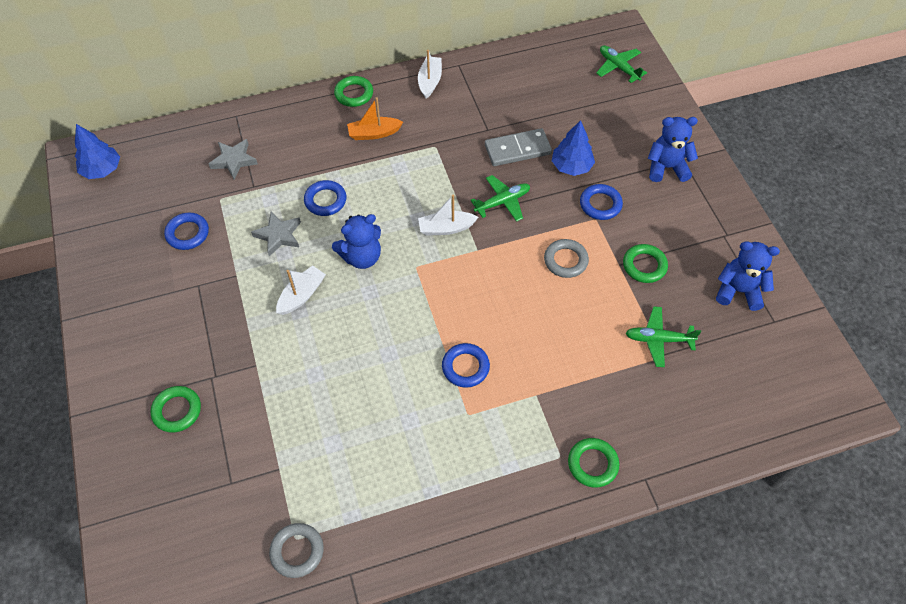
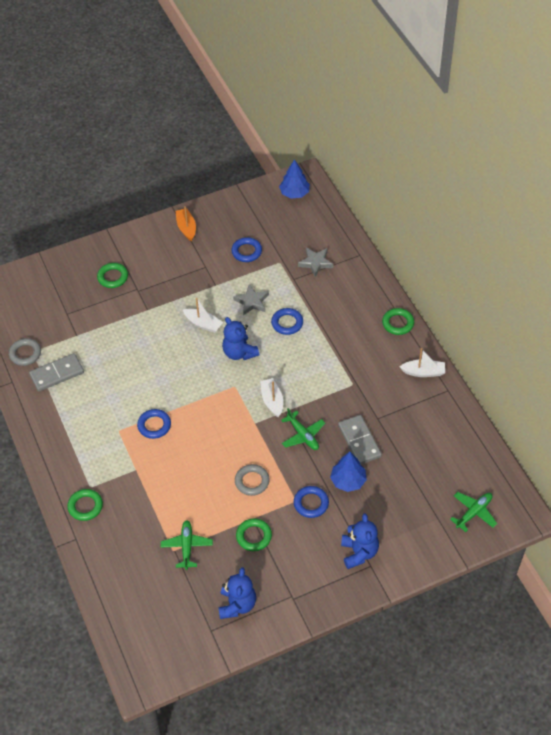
camera: 85 degrees right, 5 degrees down
orange boat [347,97,403,140] -> orange boat moved to [175,206,196,241]
none -> grey domino [29,353,84,391]

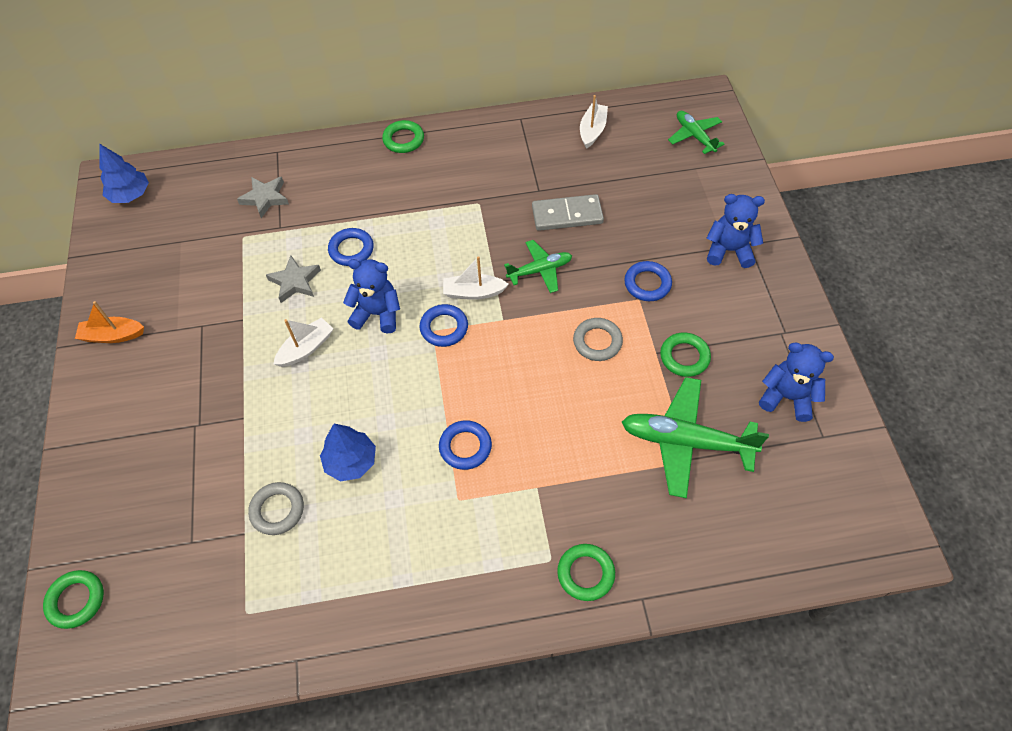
camera: 75 degrees left, 5 degrees up
grey ring [9,338,41,366] -> grey ring moved to [248,482,304,535]
grey domino [29,353,84,391] -> none
green ring [97,263,128,288] -> green ring moved to [43,570,104,629]
green plane [161,520,213,570] -> green plane [622,377,769,498], size x1.71
blue teddy bear [222,317,259,360] -> blue teddy bear turned 150 degrees counterclockwise [343,259,400,333]
blue ring [231,237,262,262] -> blue ring moved to [419,304,468,347]
blue tree [330,452,367,492] -> blue tree moved to [320,423,376,482]
white boat [400,348,445,377] -> white boat moved to [580,95,608,149]

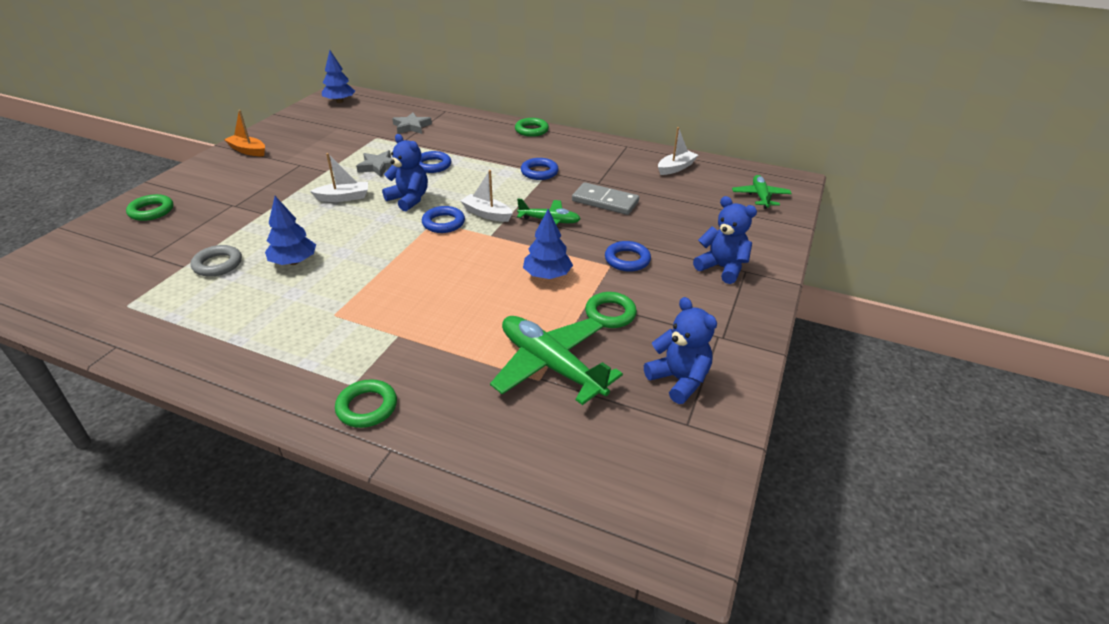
camera: 30 degrees right, 20 degrees down
green ring [43,570,104,629] -> green ring moved to [126,194,173,221]
blue ring [439,420,492,470] -> blue ring moved to [521,158,559,180]
grey ring [573,318,623,361] -> blue tree [523,209,573,279]

